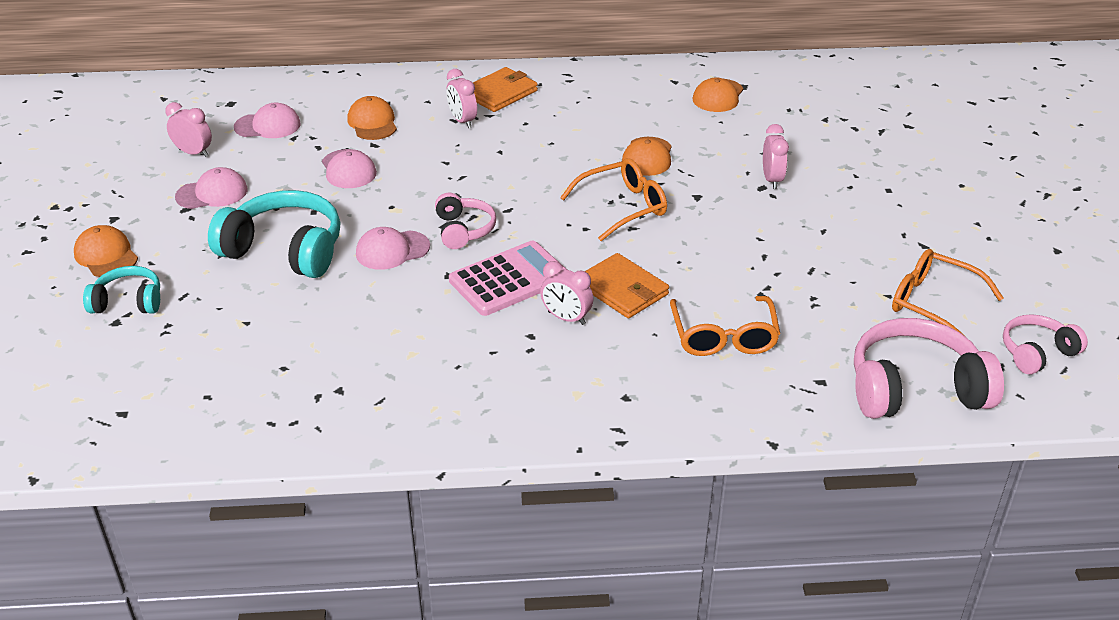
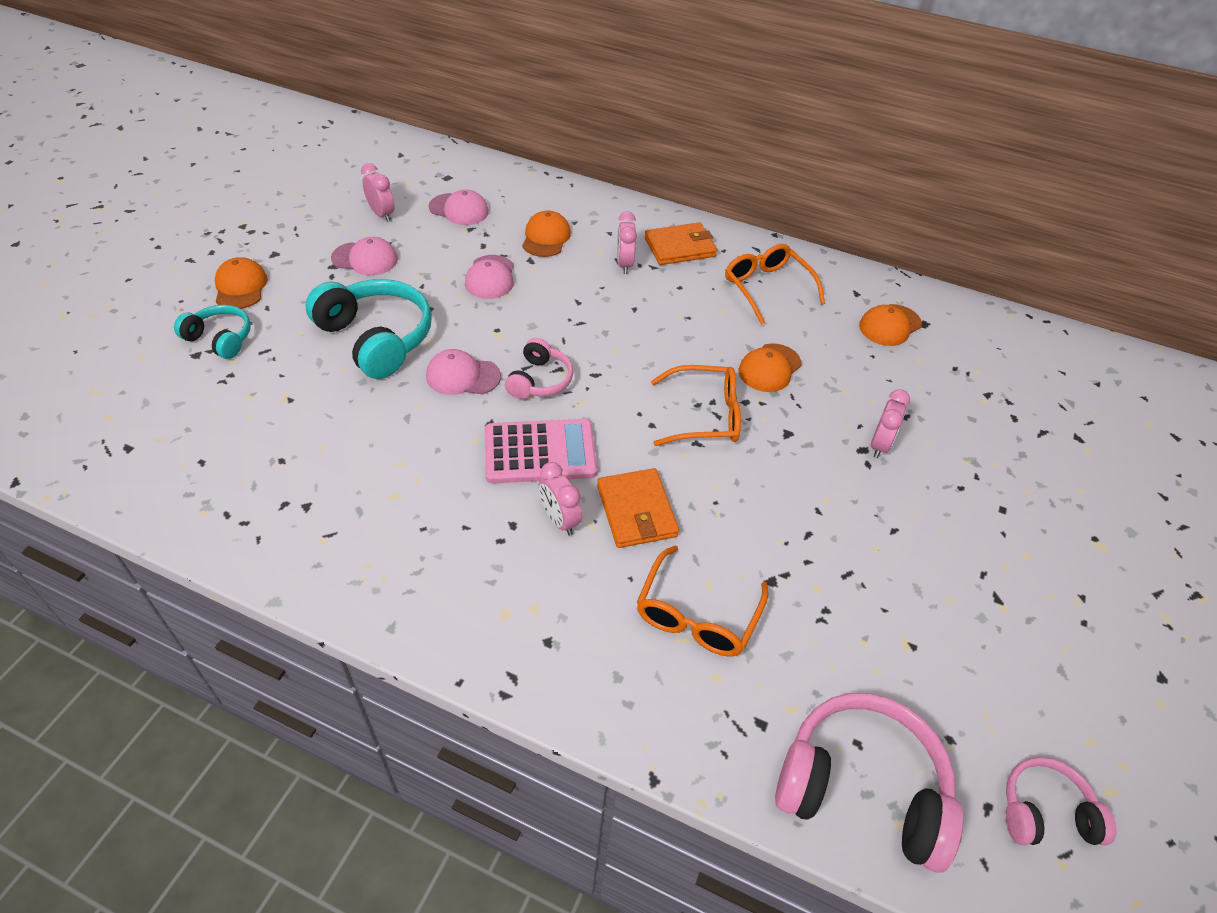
camera: 25 degrees right, 10 degrees up
orange glasses [892,249,1003,334] -> orange glasses moved to [725,244,825,325]

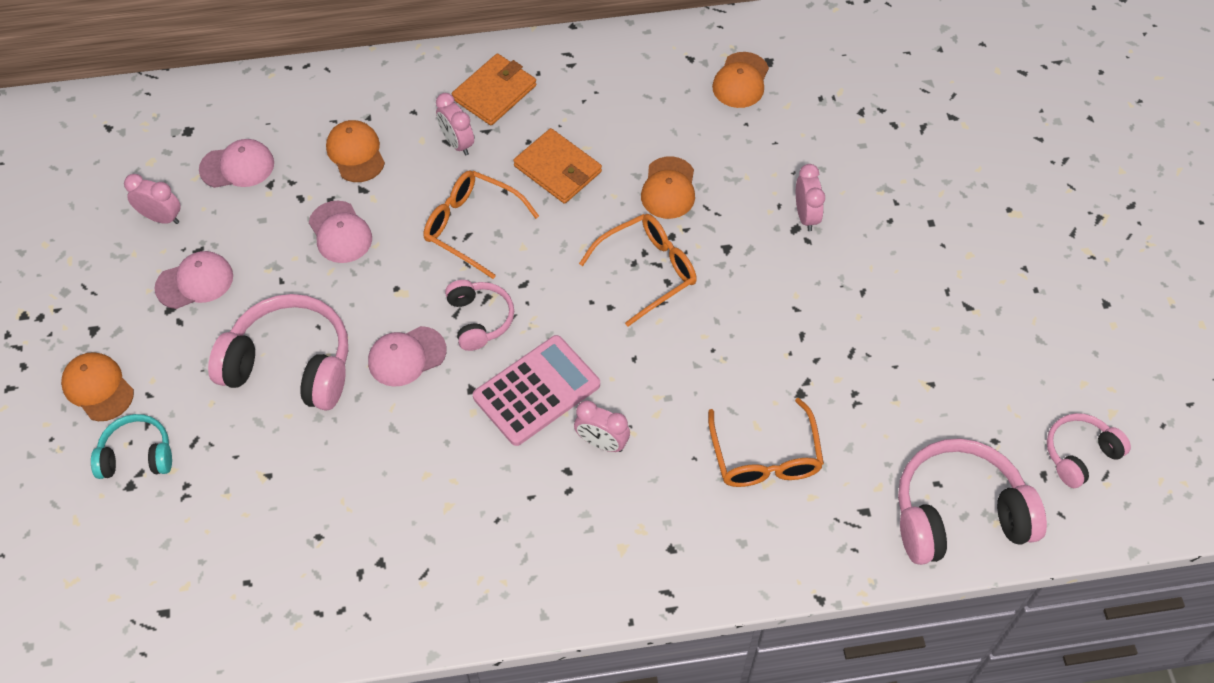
camera: 30 degrees left, 10 degrees up
turquoise headphones [305,279,432,379] -> pink headphones [208,294,348,411]
orange wallet [597,468,679,548] -> orange wallet moved to [513,128,602,204]
orange glasses [725,244,825,325] -> orange glasses moved to [424,170,539,279]

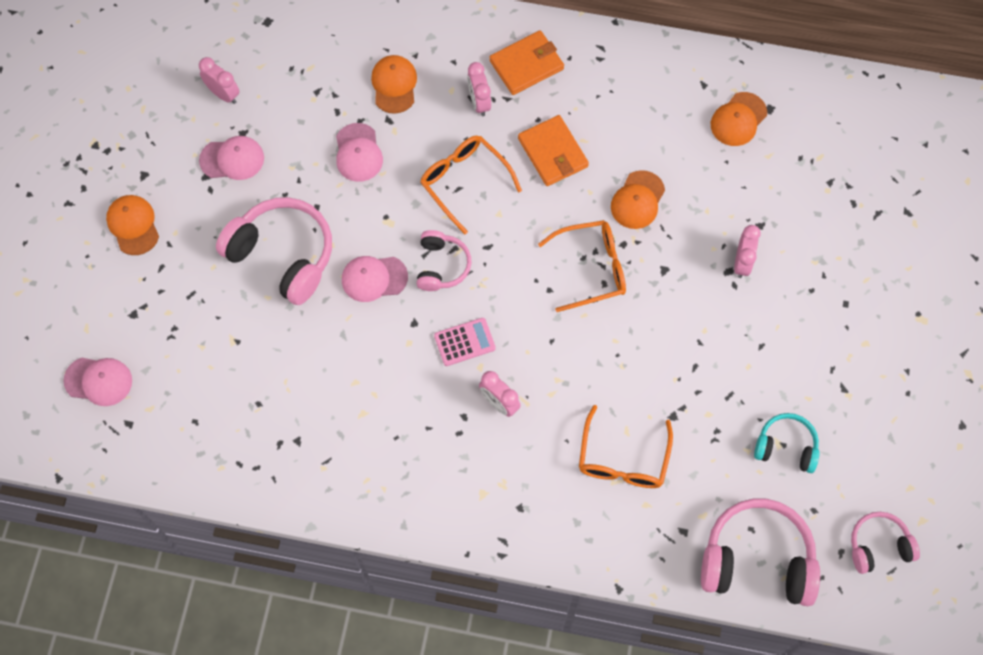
camera: 20 degrees right, 10 degrees up
turquoise headphones [91,414,172,479] -> turquoise headphones moved to [754,413,820,473]
pink cap [199,139,274,188] -> pink cap moved to [63,358,132,406]
pink calculator [473,335,600,446] -> pink calculator [434,318,496,366], size x0.59

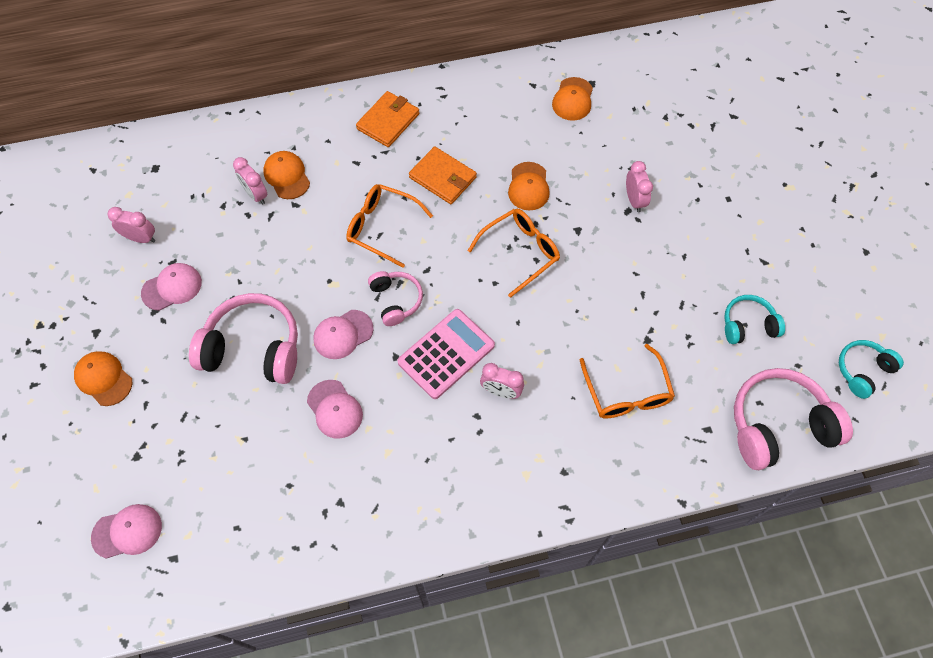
camera: 25 degrees left, 5 degrees down
pink cap [336,123,383,182] -> pink cap moved to [307,380,363,439]
pink calculator [434,318,496,366] -> pink calculator [397,309,495,399], size x1.69
pink clock [467,62,491,116] -> pink clock moved to [233,157,267,204]
pink headphones [851,512,920,574] -> turquoise headphones [839,340,904,399]

